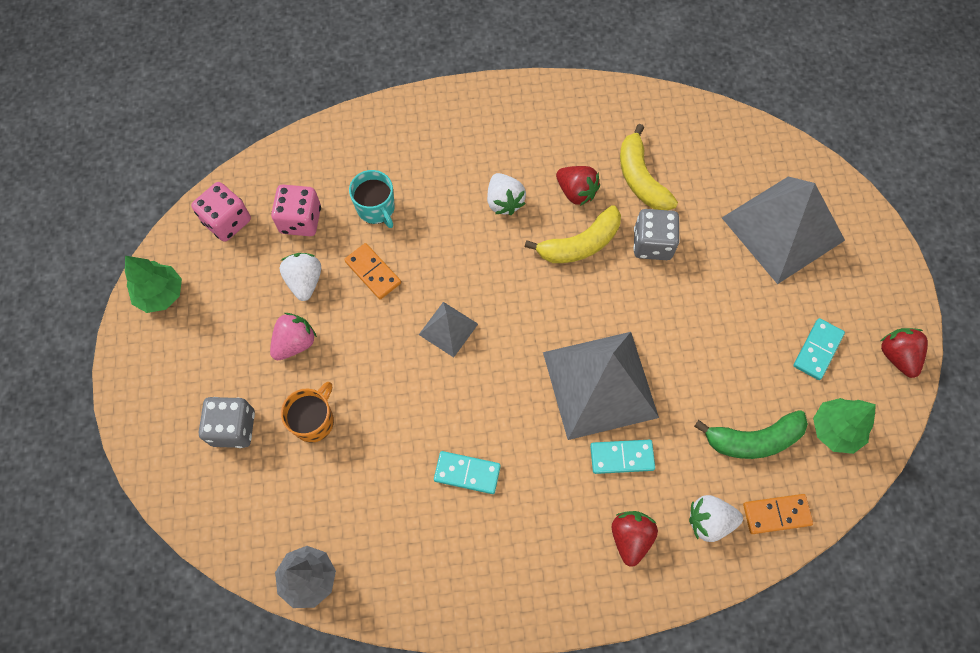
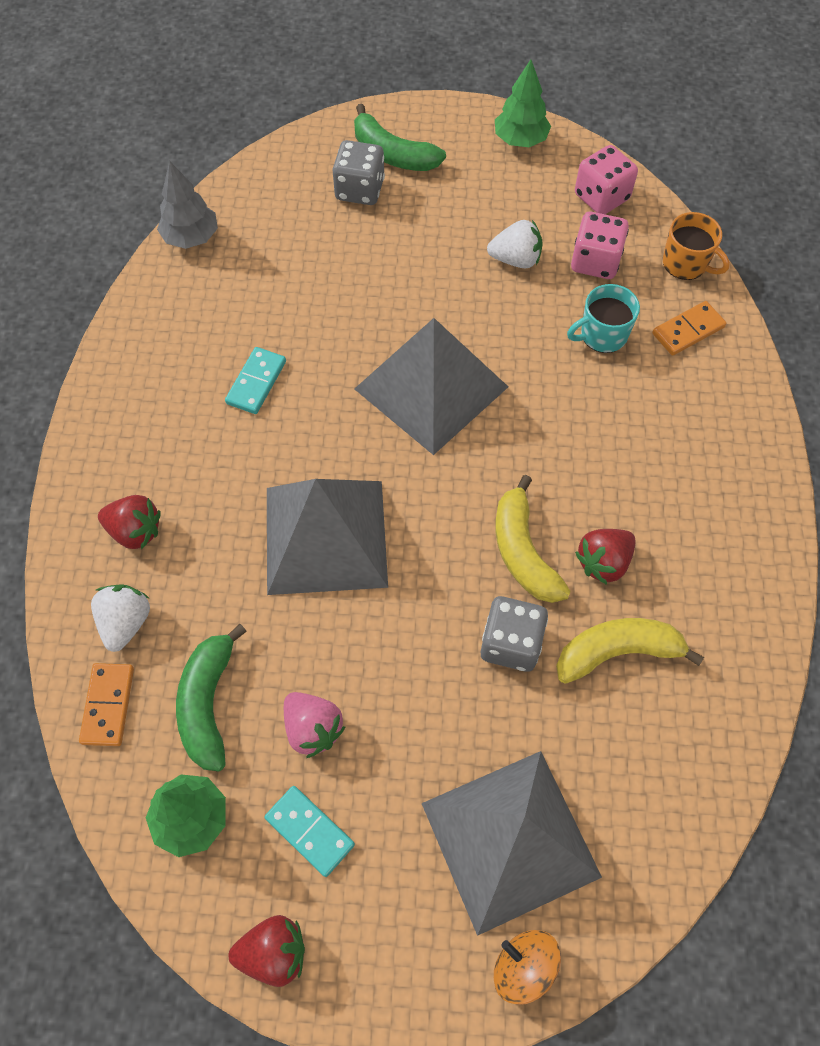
camera: 100 degrees right, 5 degrees down
pink strawberry [270,313,317,360] -> pink strawberry moved to [284,692,345,758]
orange mug [281,382,334,443] -> orange mug moved to [663,212,730,280]
orange domino [344,243,401,300] -> orange domino moved to [652,301,726,356]
grey pyramid [419,302,478,357] -> grey pyramid [355,318,508,455], size x2.12
white strawberry [487,173,526,215] -> none
turquoise domino [590,440,655,474] -> none
none -> green banana [354,104,446,171]
none -> orange spinning top [494,930,561,1005]

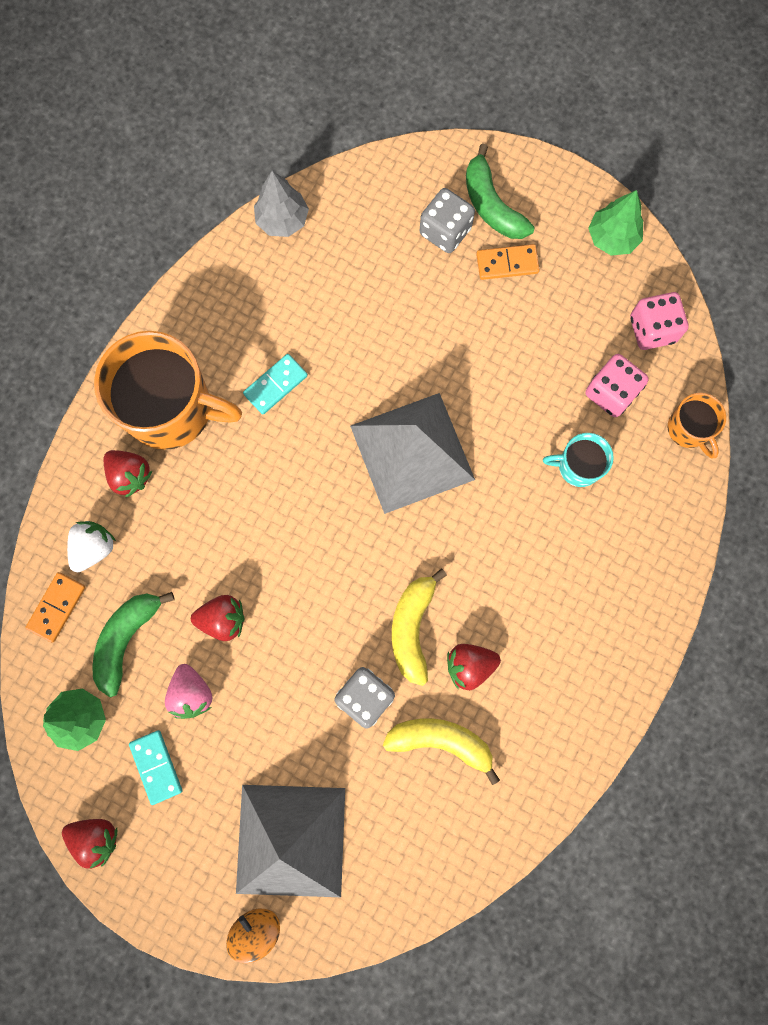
camera: 25 degrees right, 15 degrees up
grey pyramid [267,479,388,595] -> none
white strawberry [487,220,543,268] -> none
orange domino [652,301,726,356] -> orange domino moved to [476,244,540,280]
none -> orange mug [94,331,242,450]
none -> red strawberry [191,595,244,641]

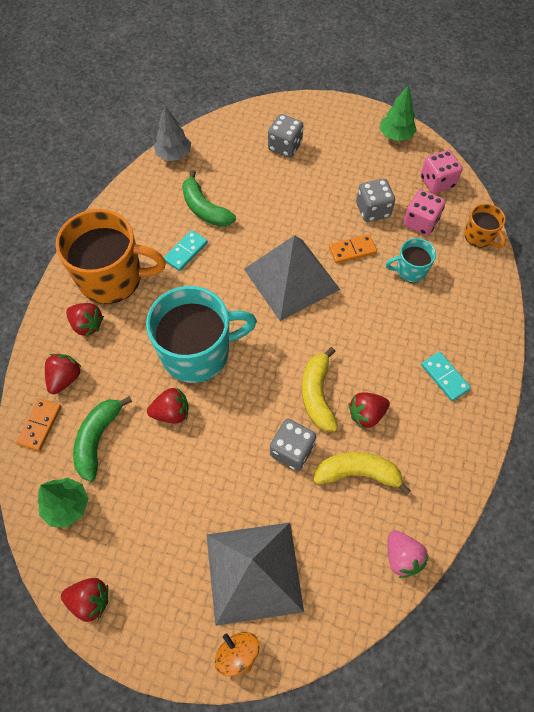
camera: 10 degrees left, 15 degrees down
white strawberry [67,521,116,572] -> red strawberry [45,354,81,394]
turquoise domino [129,730,182,805] -> turquoise domino moved to [421,352,471,401]
pink strawberry [165,664,212,719] -> pink strawberry moved to [388,530,428,578]
green banana [466,143,535,239] -> green banana moved to [182,170,236,227]
orange domino [476,244,540,280] -> orange domino moved to [329,234,377,263]
none -> turquoise mug [146,286,257,383]
none -> grey dice [356,179,395,222]

